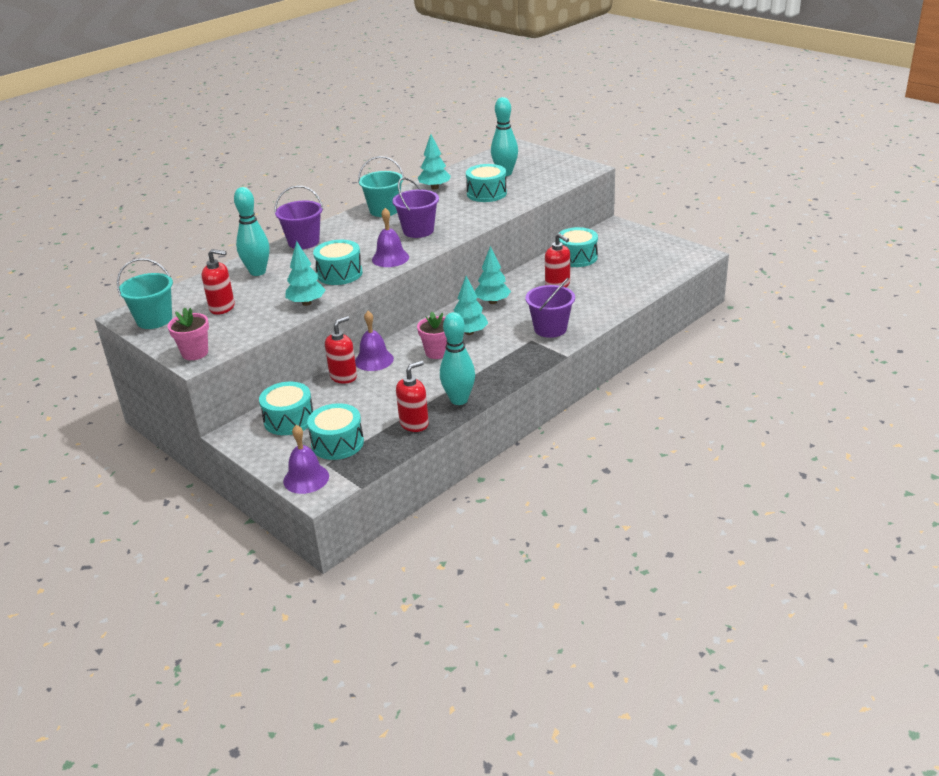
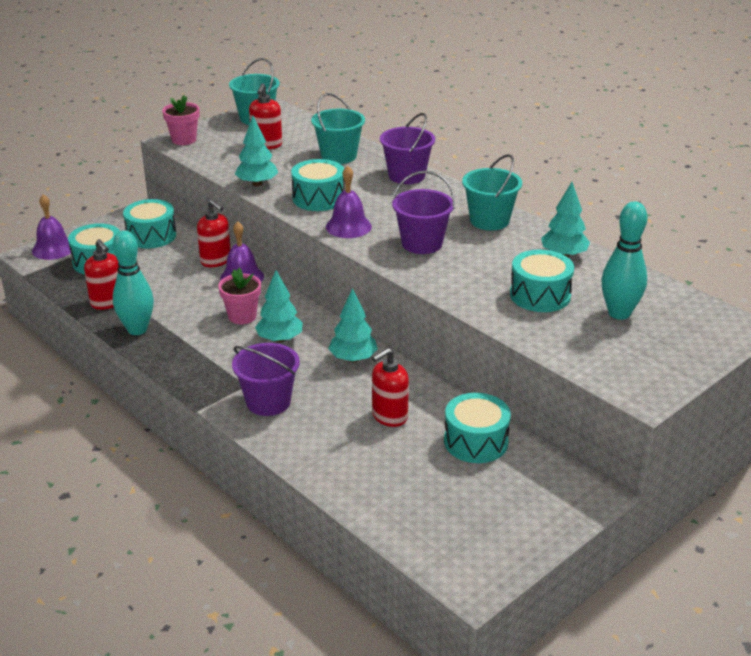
camera: 90 degrees right, 0 degrees up
turquoise bowling pin [234,187,269,276] -> turquoise bucket [311,93,365,164]

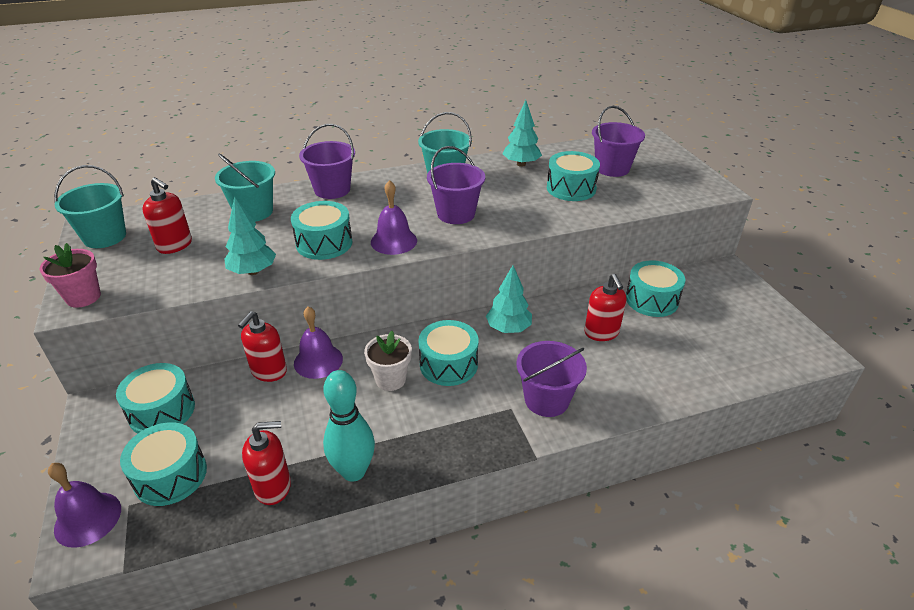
camera: 65 degrees left, 5 degrees up
red soap dispenser [197,200,231,267] -> red soap dispenser turned 135 degrees clockwise [238,311,287,382]
pink flower pot [218,268,261,325] -> white flower pot [364,331,412,391]
turquoise tree [255,270,303,343] -> turquoise drum [418,320,479,386]
turquoise bowling pin [601,201,647,320] -> purple bucket [592,106,645,177]

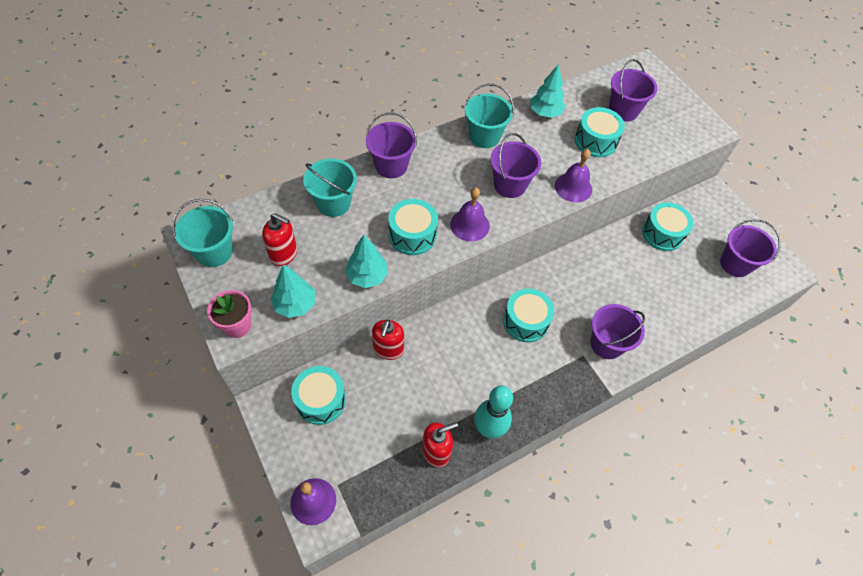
camera: 15 degrees left, 20 degrees up
turquoise drum [120,422,207,506] -> none
purple bell [294,306,343,379] -> purple bell moved to [555,149,592,202]
white flower pot [364,331,412,391] -> none
turquoise tree [486,265,532,333] -> turquoise tree moved to [271,264,315,318]
red soap dispenser [584,274,626,341] -> none
none -> purple bucket [720,220,781,277]

